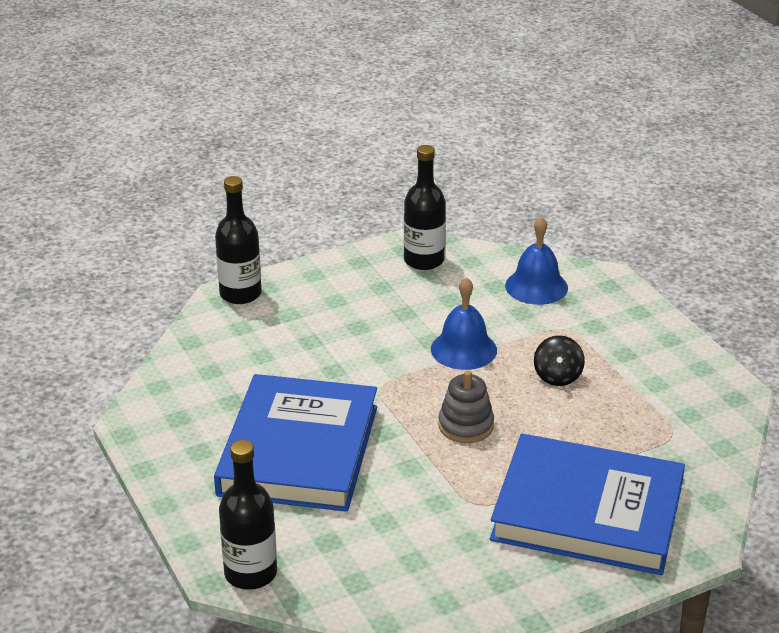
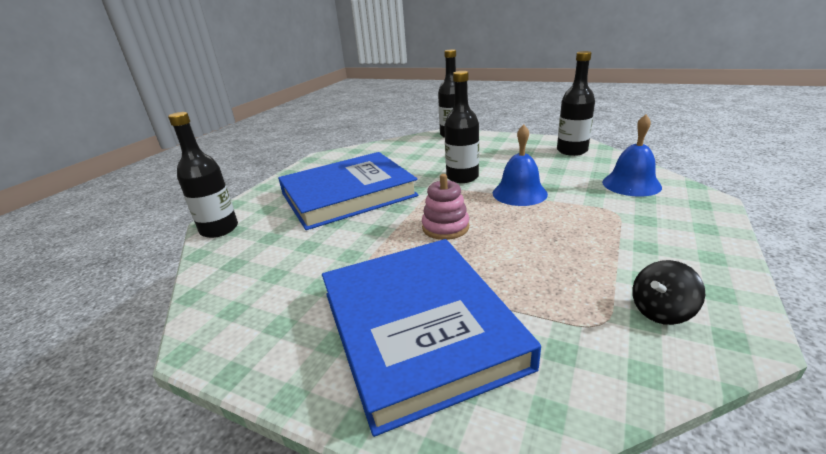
camera: 55 degrees right, 5 degrees down
grey stacking toy [438,370,494,443] -> pink stacking toy [422,174,469,240]
black spinning top [534,335,585,386] -> black spinning top moved to [632,260,705,325]
none -> black bottle [444,71,479,183]

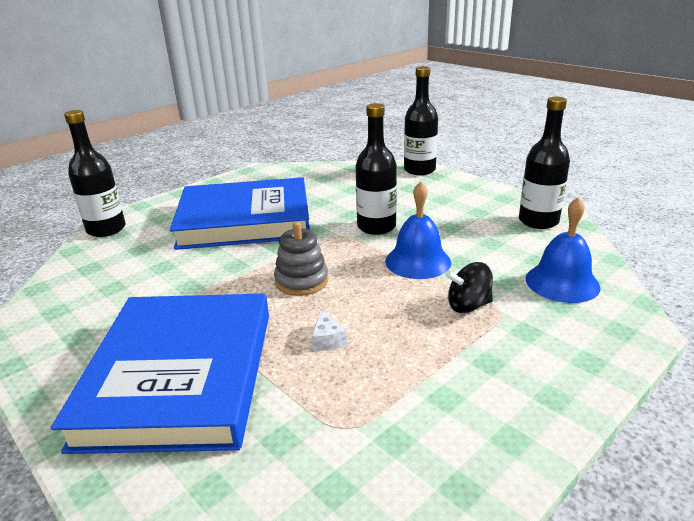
camera: 20 degrees right, 0 degrees up
pink stacking toy [422,174,469,240] -> grey stacking toy [274,222,328,296]
black spinning top [632,260,705,325] -> black spinning top moved to [446,262,493,313]
none -> white cheese [312,310,347,351]

